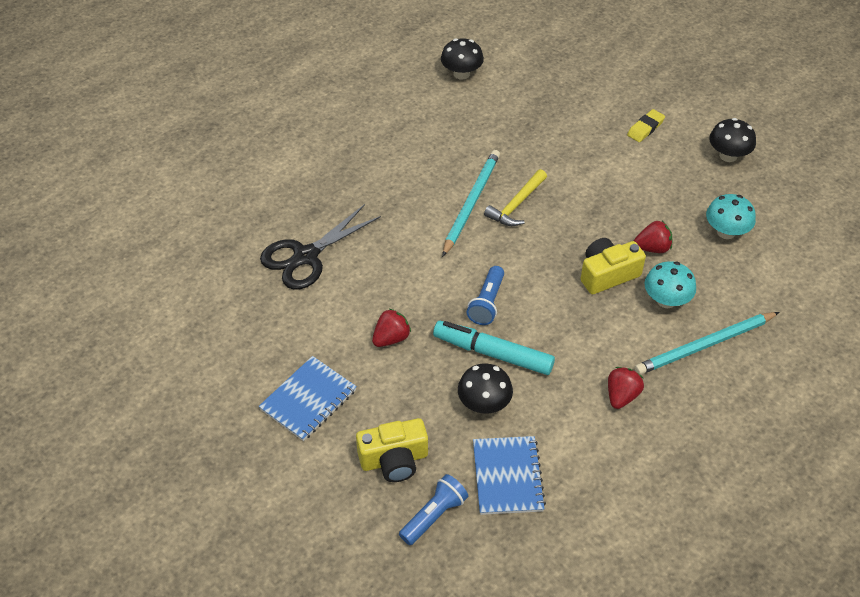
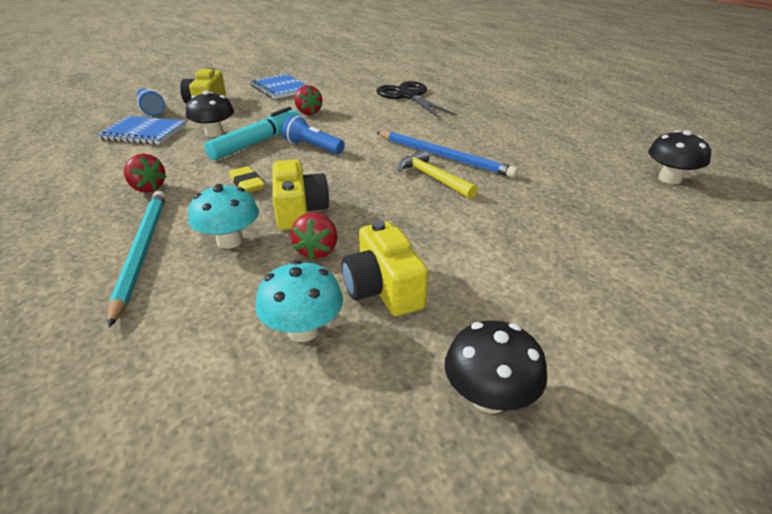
camera: 105 degrees right, 15 degrees down
turquoise pencil [442,150,500,257] -> blue pencil [376,132,518,178]
yellow eraser [627,109,665,142] -> yellow eraser moved to [229,166,265,193]
none -> yellow camera [342,220,428,316]

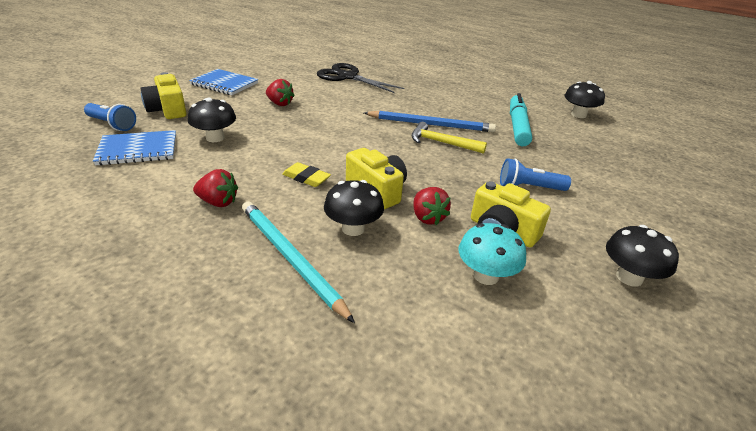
camera: 30 degrees left, 0 degrees up
turquoise mushroom [188,184,259,249] -> black mushroom [324,180,384,236]
turquoise marker [204,107,301,160] -> turquoise marker moved to [510,93,532,146]
blue flashlight [282,115,345,154] -> blue flashlight moved to [500,158,571,191]

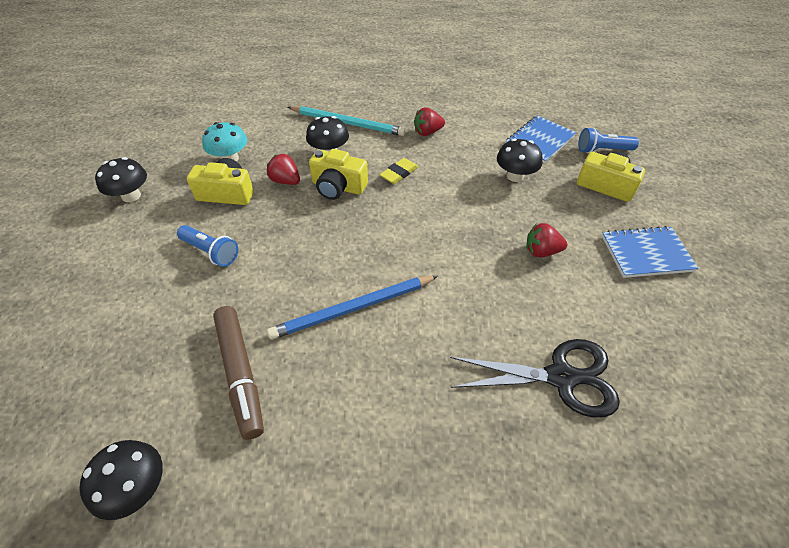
camera: 150 degrees right, 15 degrees up
yellow eraser [282,162,331,187] -> yellow eraser turned 45 degrees counterclockwise [380,158,418,184]
yellow hammer [412,122,487,154] -> none
blue flashlight [500,158,571,191] -> blue flashlight turned 60 degrees clockwise [177,225,239,267]
turquoise marker [510,93,532,146] -> brown marker [213,306,264,440]

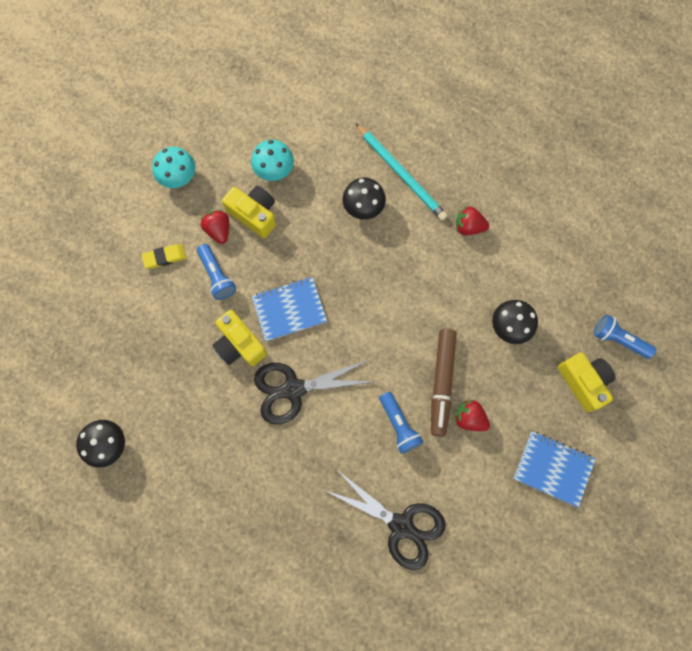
camera: 30 degrees right, 25 degrees up
black mushroom [95,157,147,202] -> turquoise mushroom [152,147,195,188]
brown marker [213,306,264,440] -> brown marker moved to [431,329,457,437]
red strawberry [267,154,300,185] -> red strawberry moved to [201,210,229,244]
blue pencil [267,276,438,340] -> black scissors [254,360,376,425]
yellow camera [309,149,368,200] -> yellow camera moved to [212,310,267,366]
yellow eraser [380,158,418,184] -> yellow eraser moved to [142,244,186,269]
blue notebook [506,115,576,163] -> blue notebook moved to [252,277,327,341]
none -> blue flashlight [379,392,423,454]

